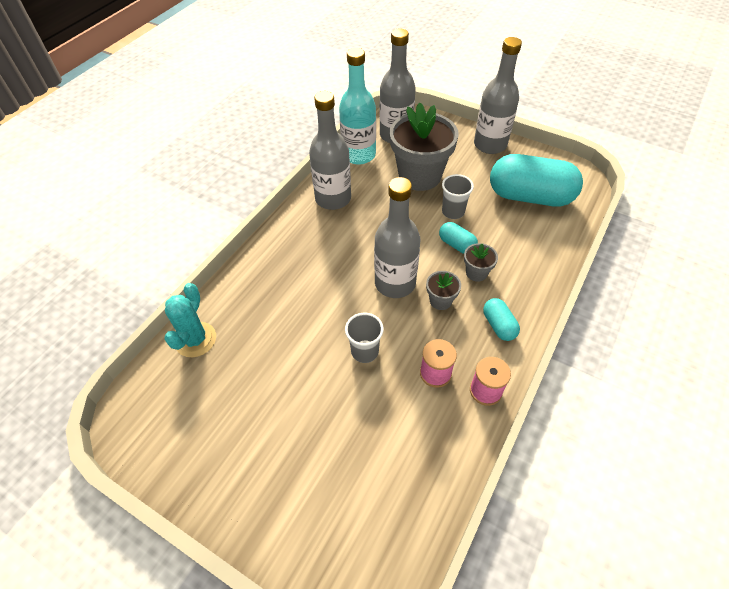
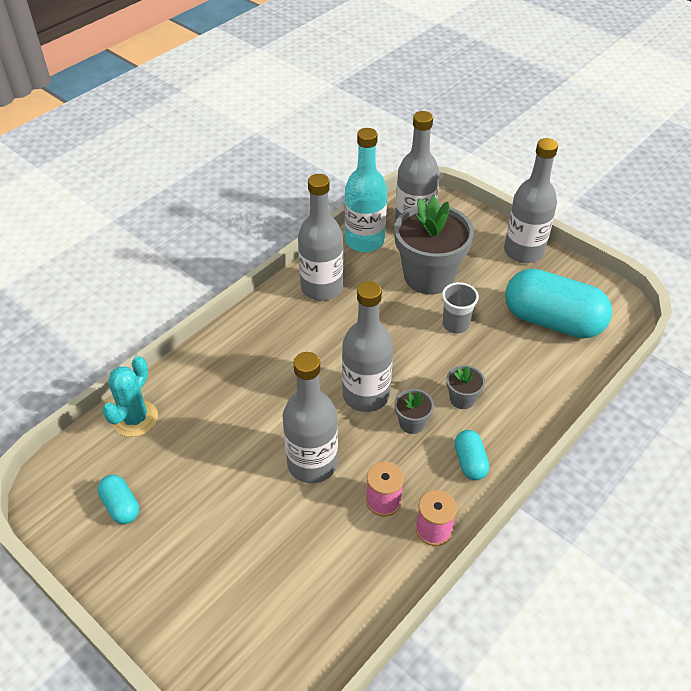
camera: 10 degrees right, 5 degrees down
grey cup [345,313,384,363] -> grey bottle [283,352,338,483]
turquoise capsule [439,222,478,254] -> turquoise capsule moved to [98,475,139,524]

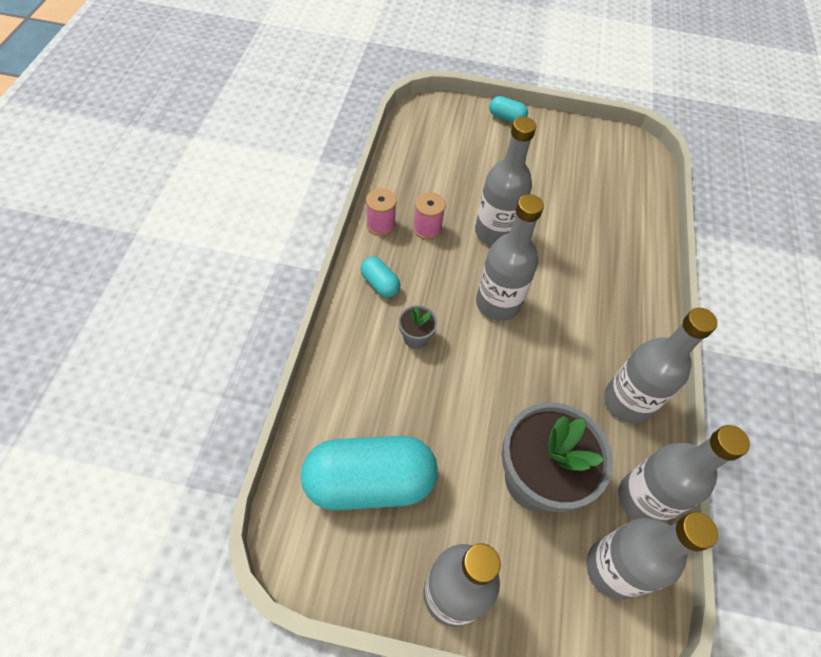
camera: 145 degrees right, 10 degrees up
turquoise capsule [98,475,139,524] -> turquoise capsule moved to [489,96,528,123]
turquoise cactus [102,356,158,437] -> none
turquoise bottle [345,128,387,252] -> grey bottle [618,425,750,522]
grey flower pot [394,389,434,434] -> none
grey cup [442,282,479,334] -> none

